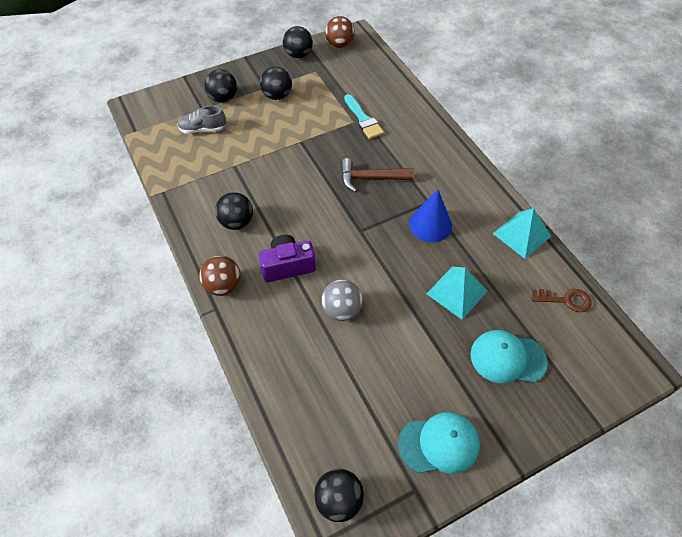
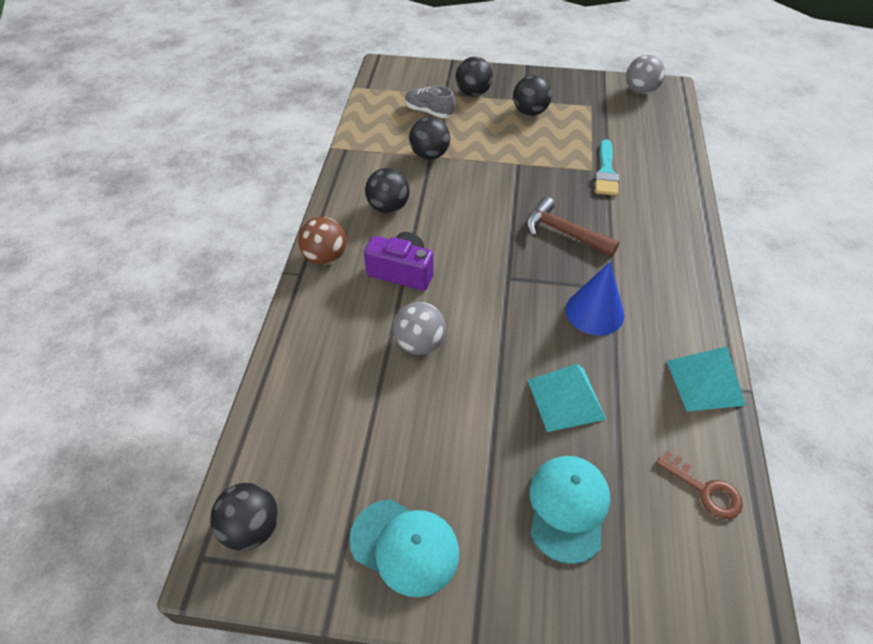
camera: 35 degrees right, 5 degrees down
black ball [283,26,313,58] -> black ball moved to [409,117,450,160]
brown ball [325,16,355,48] -> grey ball [626,55,665,95]
turquoise cap [470,330,547,383] -> turquoise cap turned 60 degrees clockwise [530,456,610,564]

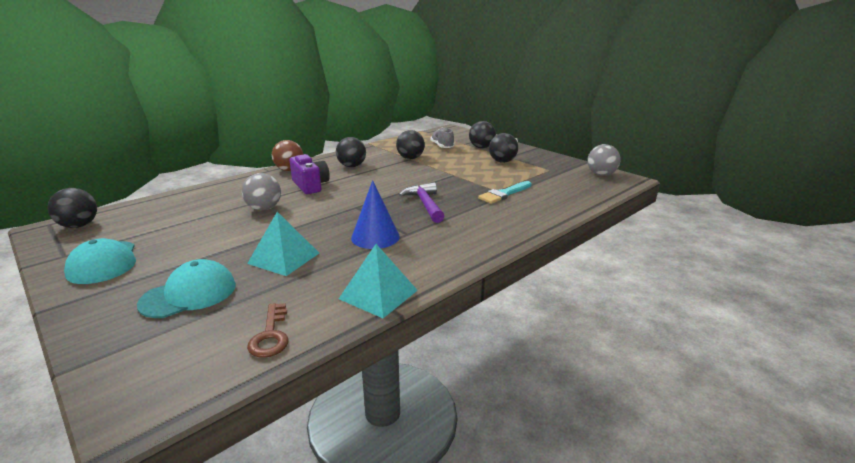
camera: 40 degrees right, 25 degrees down
brown hammer [526,197,619,256] -> purple hammer [399,182,444,223]

